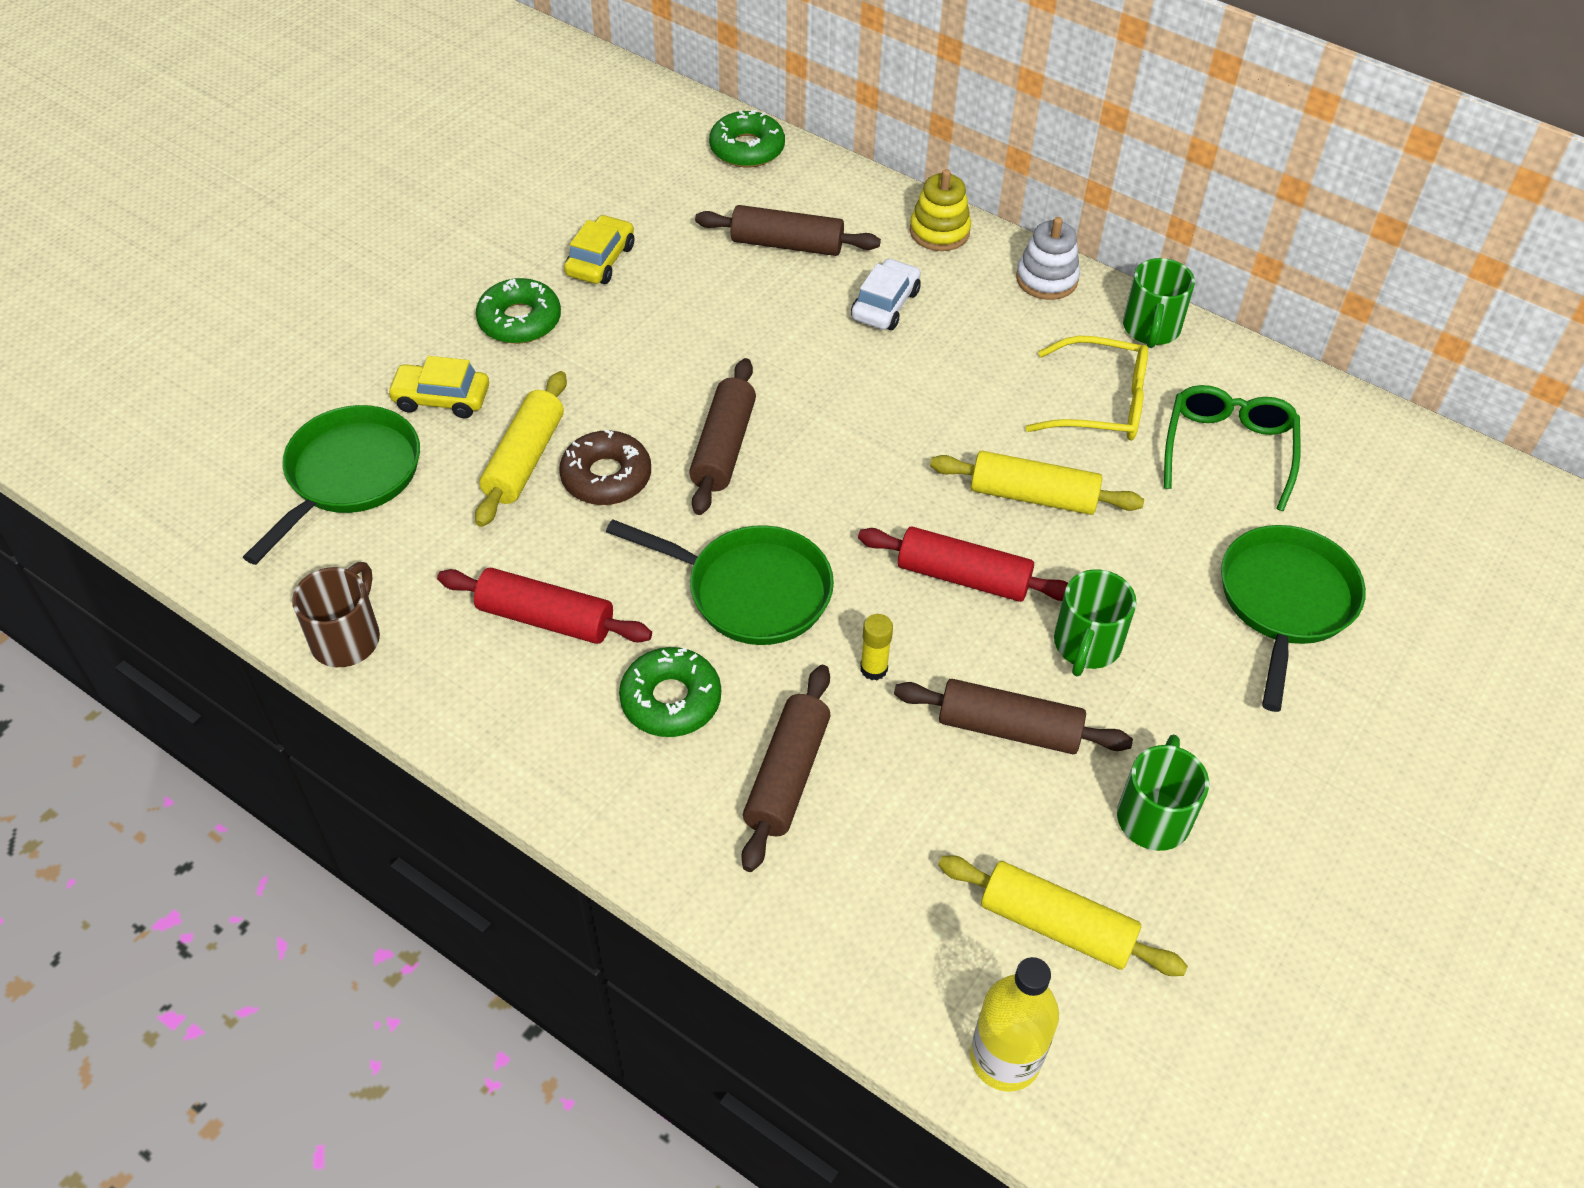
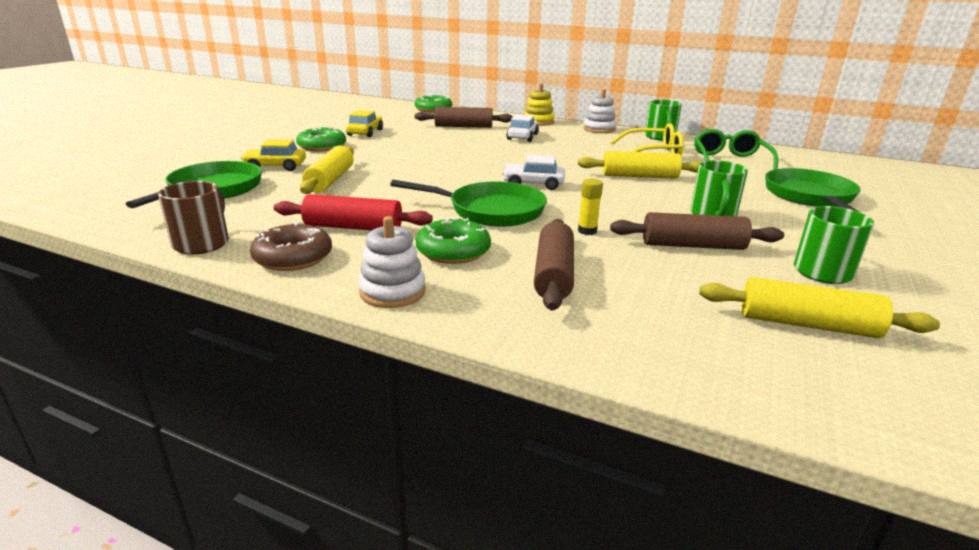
camera: 10 degrees left, 25 degrees down
brown donut [559,430,651,505] -> brown donut moved to [250,222,332,271]
brown rolling pin [689,358,756,515] -> none
red rolling pin [858,527,1068,602] -> none
yellow bottle [970,957,1059,1092] -> none
none -> white stacking toy [358,216,426,308]
none -> white car [502,155,565,190]

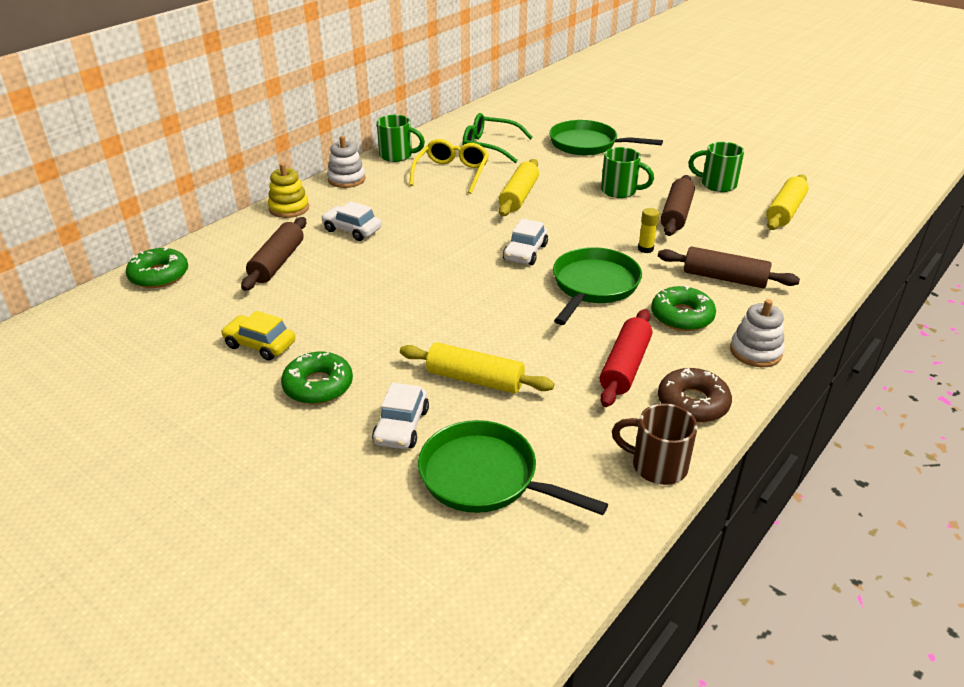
camera: 75 degrees left, 10 degrees up
yellow car [241,139,306,171] -> white car [372,383,429,449]

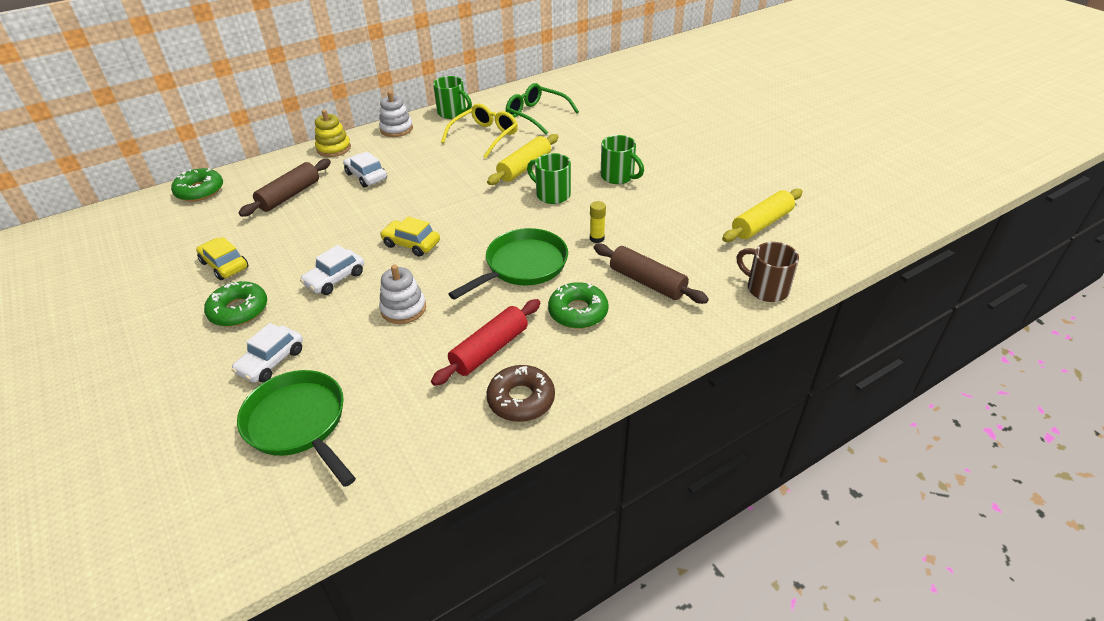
camera: 20 degrees right, 5 degrees up
yellow rolling pin [400,342,554,393] -> none
white car [503,219,548,265] -> white car moved to [300,245,364,295]
green pan [549,120,663,156] -> none
brown mug [612,403,698,485] -> brown mug moved to [737,242,799,302]
brown rolling pin [661,175,695,236] -> none
green mug [688,142,744,192] -> green mug moved to [527,153,571,204]
white stacking toy [730,299,785,367] -> white stacking toy moved to [379,265,426,324]
none -> yellow car [380,216,440,257]

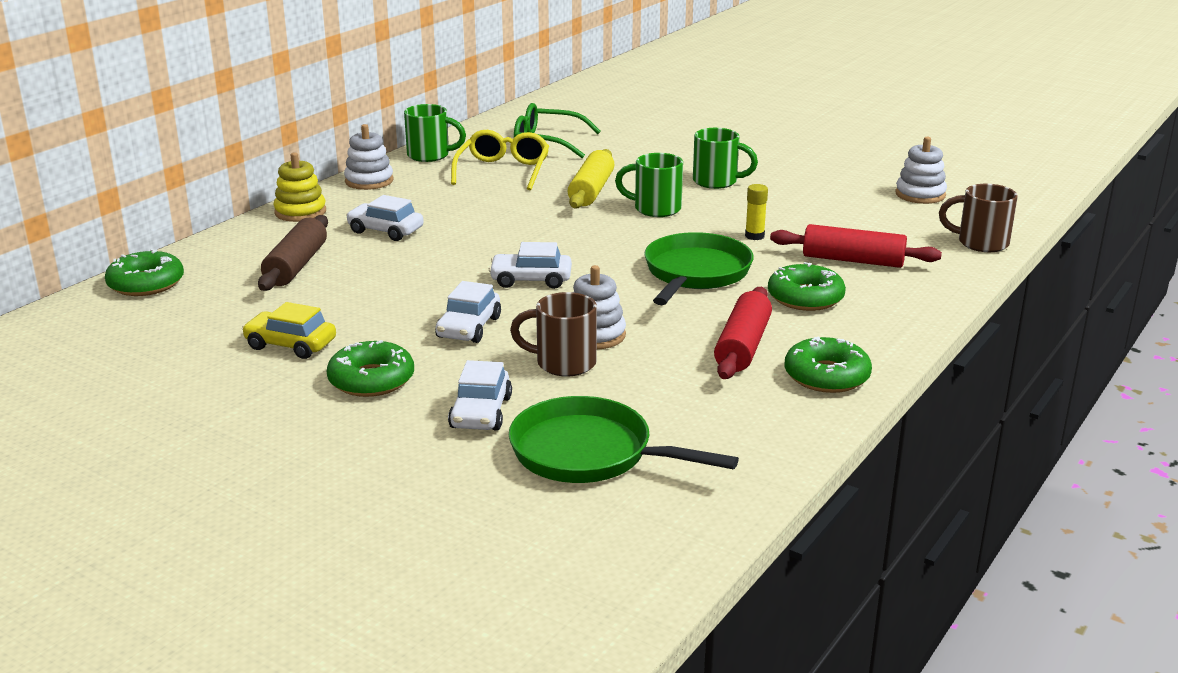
camera: 25 degrees left, 15 degrees down
yellow car [380,216,440,257] -> white car [489,242,572,289]
brown donut [486,365,555,422] -> green donut [785,336,872,393]
brown rolling pin [594,244,709,304] -> red rolling pin [770,224,942,268]
yellow rolling pin [722,189,803,242] -> white stacking toy [895,137,947,204]
none -> brown mug [510,292,597,377]

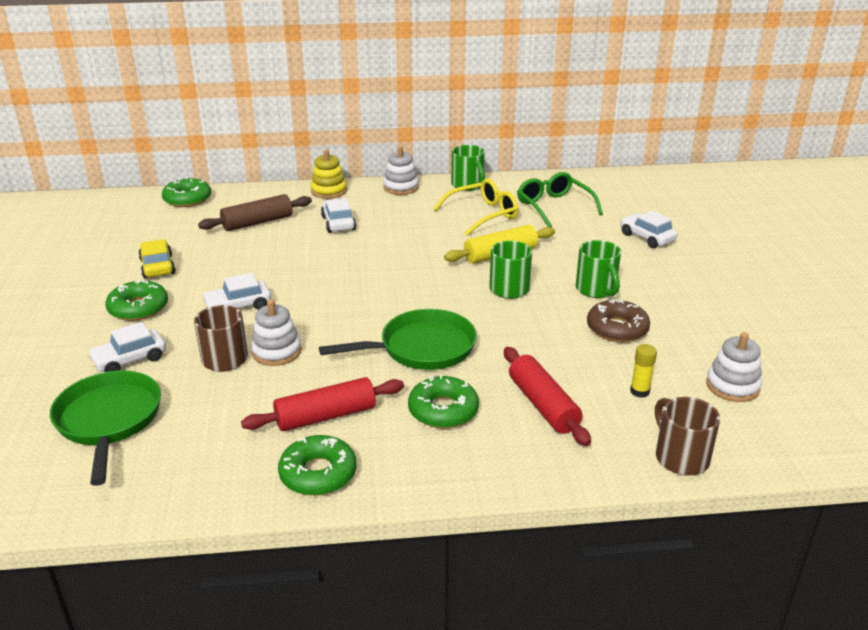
camera: 50 degrees right, 5 degrees up
white car [489,242,572,289] -> white car moved to [621,211,678,248]
yellow glue stick [745,184,768,240] -> yellow glue stick moved to [630,344,657,398]
none -> brown donut [587,299,650,342]

